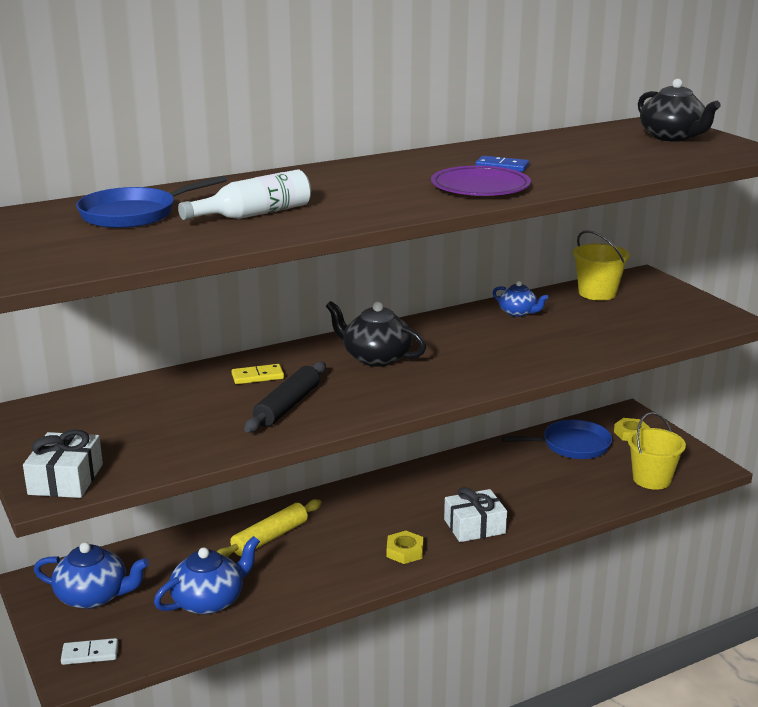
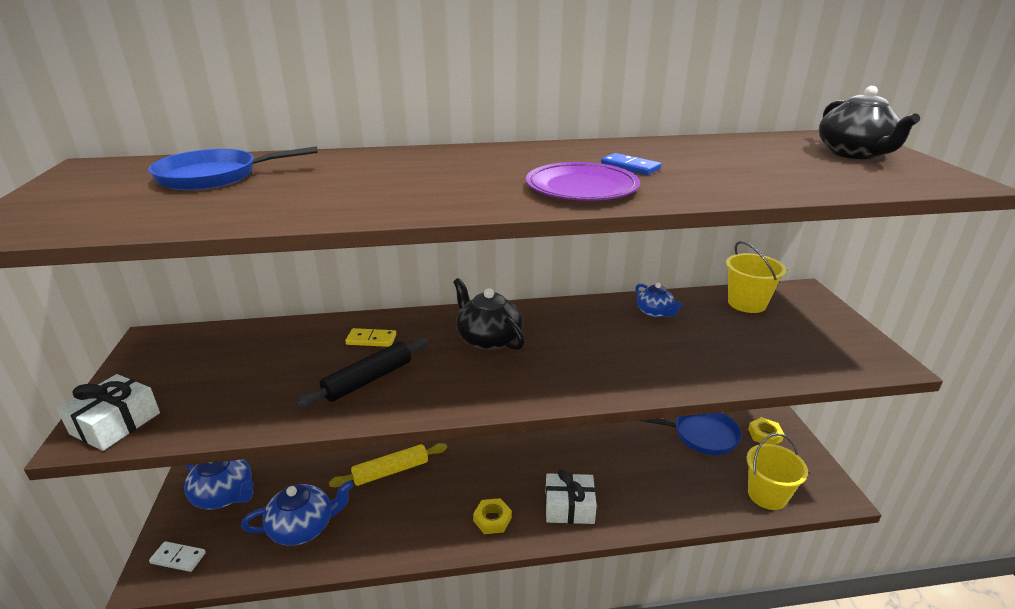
camera: 20 degrees right, 5 degrees up
white bottle [178,170,311,220] -> none

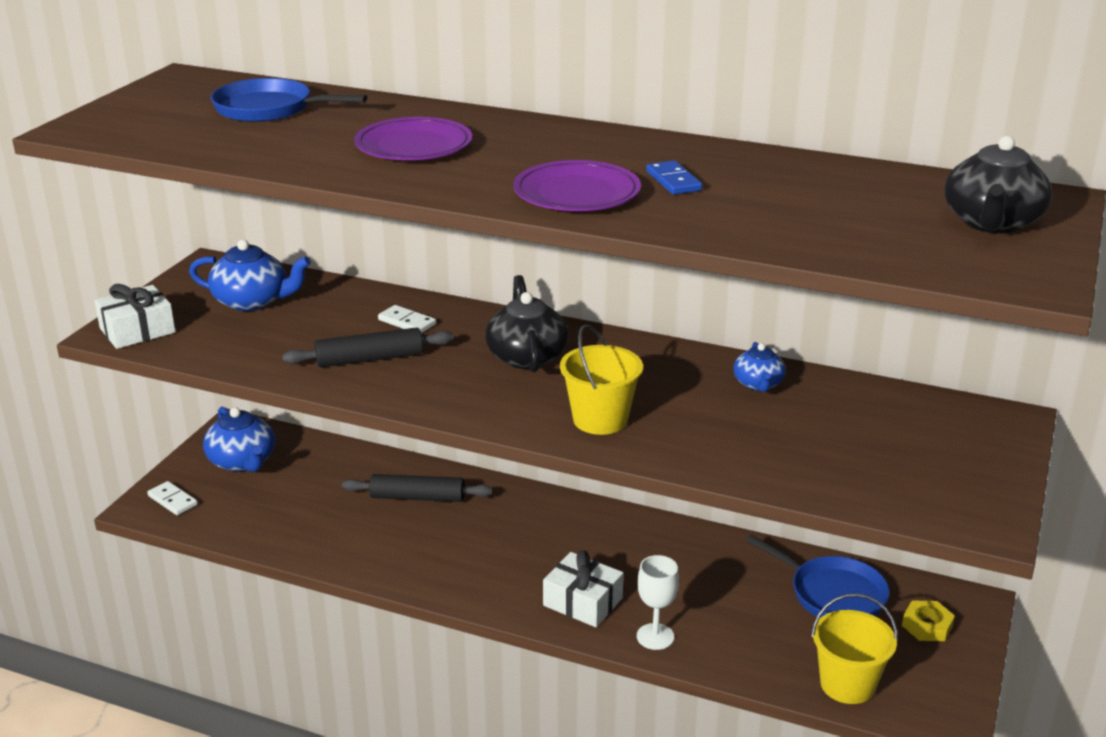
camera: 30 degrees right, 0 degrees up
blue teapot [241,480,354,546] -> blue teapot moved to [189,239,311,311]
yellow rolling pin [329,443,447,487] -> black rolling pin [342,474,493,502]
yellow domino [345,328,396,347] -> white domino [378,305,436,333]
yellow nut [473,498,512,534] -> none
yellow bucket [726,241,786,313] -> yellow bucket moved to [560,324,643,435]
none -> purple plate [354,117,472,160]
none -> white goblet [637,555,679,650]

